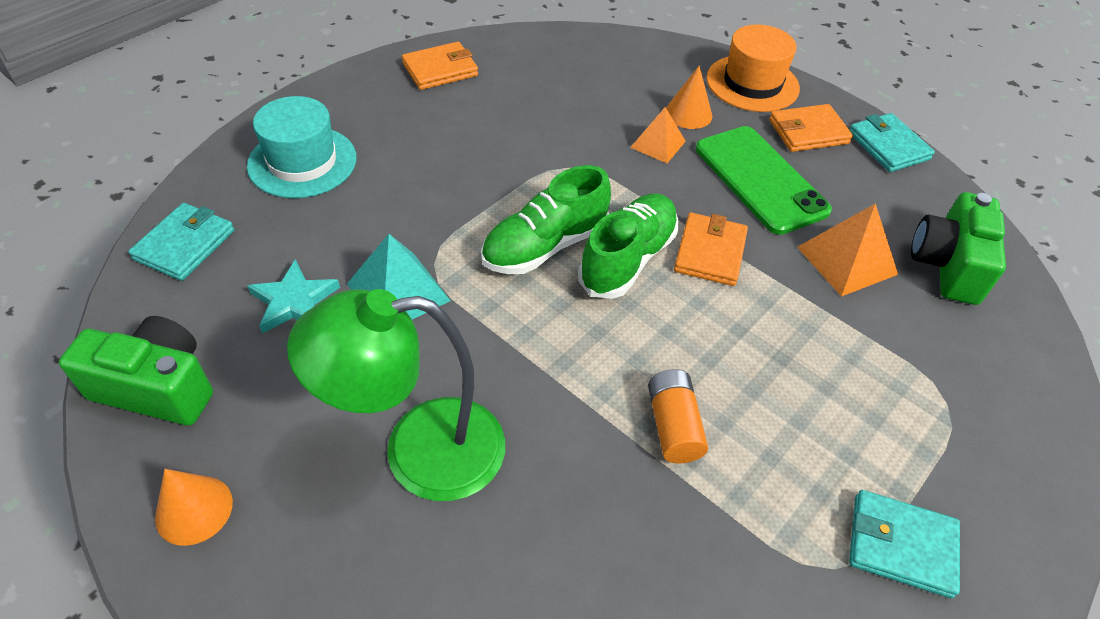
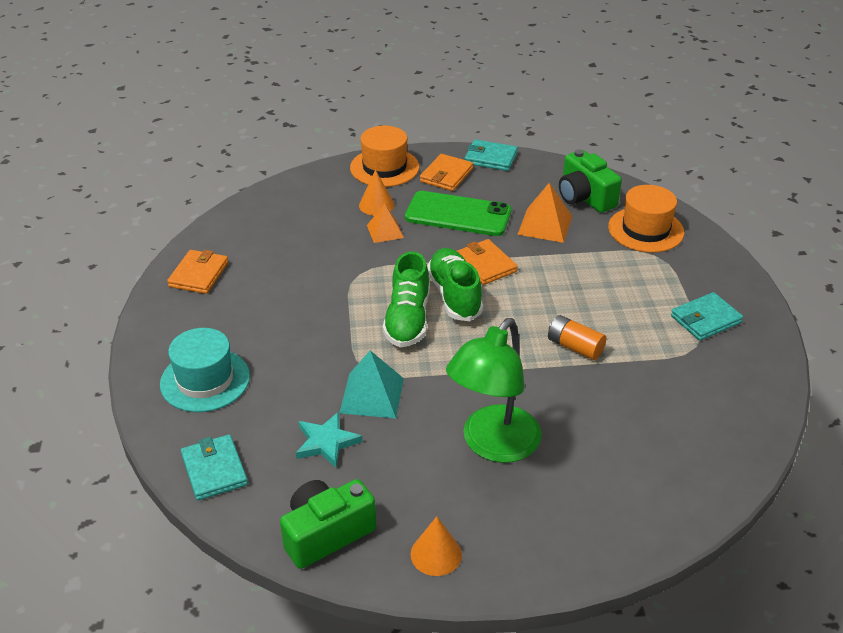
camera: 45 degrees left, 10 degrees down
none -> orange hat [608,185,684,253]

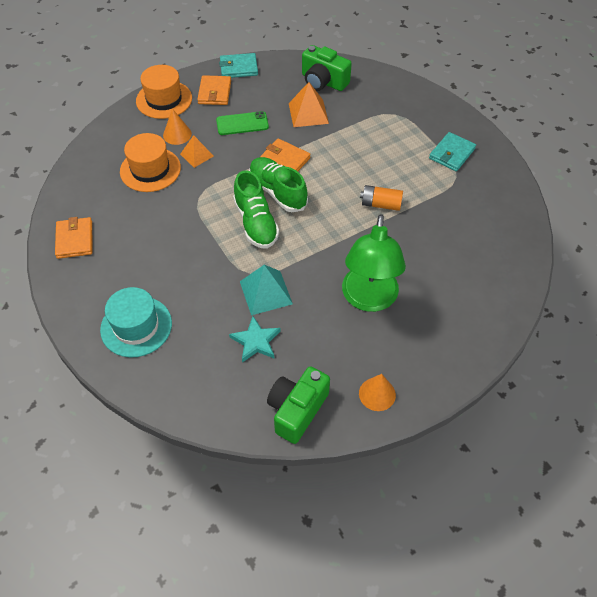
camera: 25 degrees left, 15 degrees up
turquoise wallet [181,434,248,500] -> none
green phone [405,191,512,236] -> green phone [216,111,269,135], size x0.64
orange hat [608,185,684,253] -> orange hat moved to [120,133,181,192]

